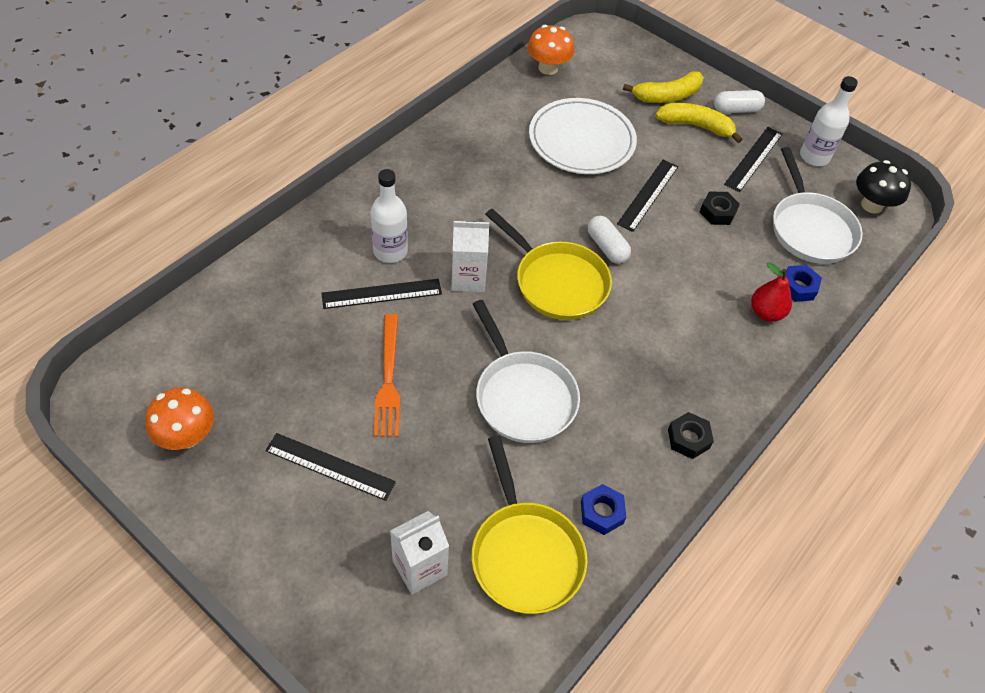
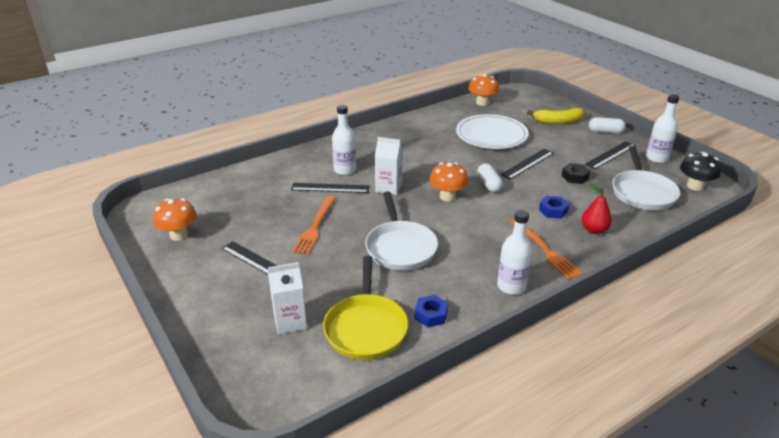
camera: 20 degrees right, 20 degrees down
yellow pan [485,209,612,320] -> orange mushroom [429,162,468,201]
yellow banana [655,103,743,143] -> none
black nut [668,412,714,459] -> white bottle [497,210,532,295]
blue nut [786,265,822,302] -> blue nut moved to [539,196,569,219]
none -> orange fork [509,219,583,280]

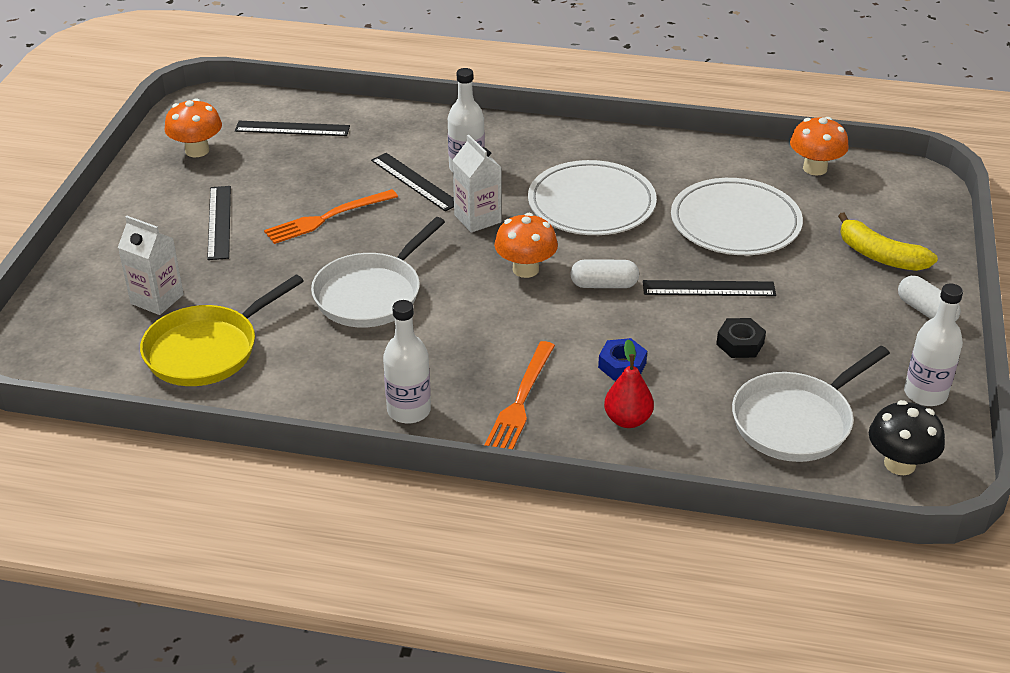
camera: 45 degrees right, 5 degrees up
blue nut [414,295,448,327] -> none
white capsule [477,163,503,192] -> white capsule turned 60 degrees clockwise [570,259,639,288]
black ruler [584,141,636,169] -> black ruler moved to [235,121,350,136]
none -> white plate [528,160,657,235]

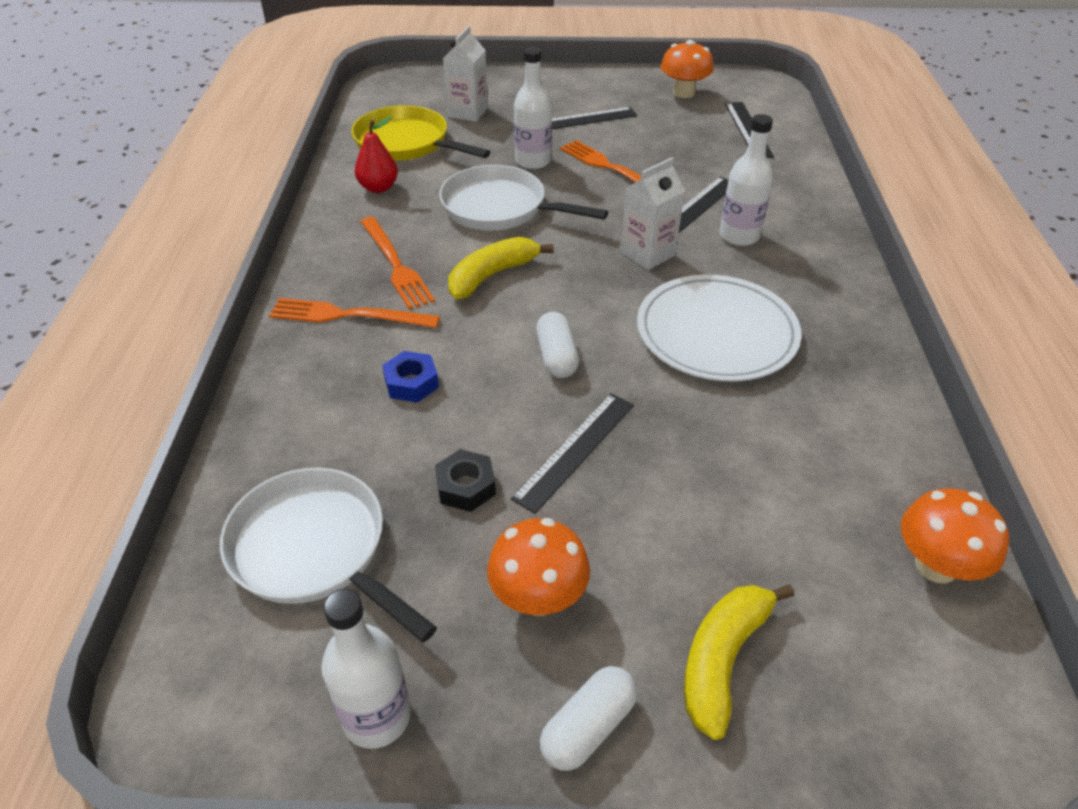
camera: 80 degrees right, 5 degrees up
white bottle [383,300,431,424] -> white bottle moved to [514,47,552,169]
orange mushroom [494,213,558,278] -> orange mushroom moved to [487,518,590,616]
red pear [604,339,654,428] -> red pear moved to [355,117,398,193]
black ruler [643,280,776,296] -> black ruler turned 45 degrees clockwise [511,393,634,514]
white plate [671,178,803,255] -> none
black mushroom [869,400,945,475] -> none
none -> orange fork [360,217,435,309]
none -> yellow banana [448,237,554,299]

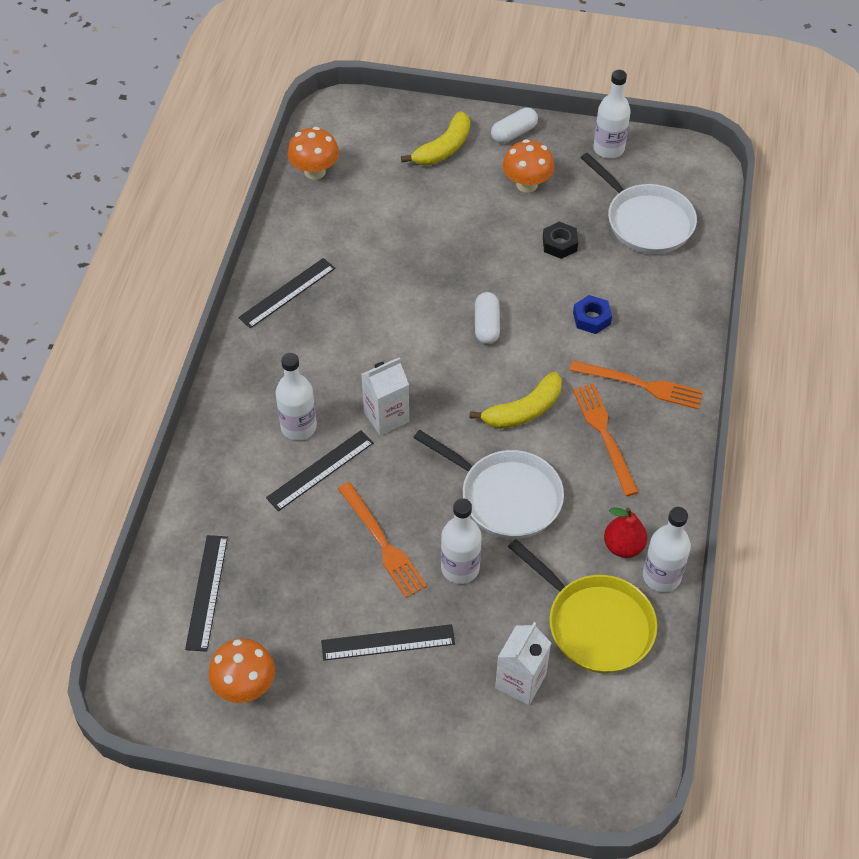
camera: 170 degrees left, 10 degrees up
black ruler [511,393,634,514] -> black ruler moved to [238,258,335,329]
white plate [637,275,802,381] -> none
none -> white bottle [643,507,691,592]

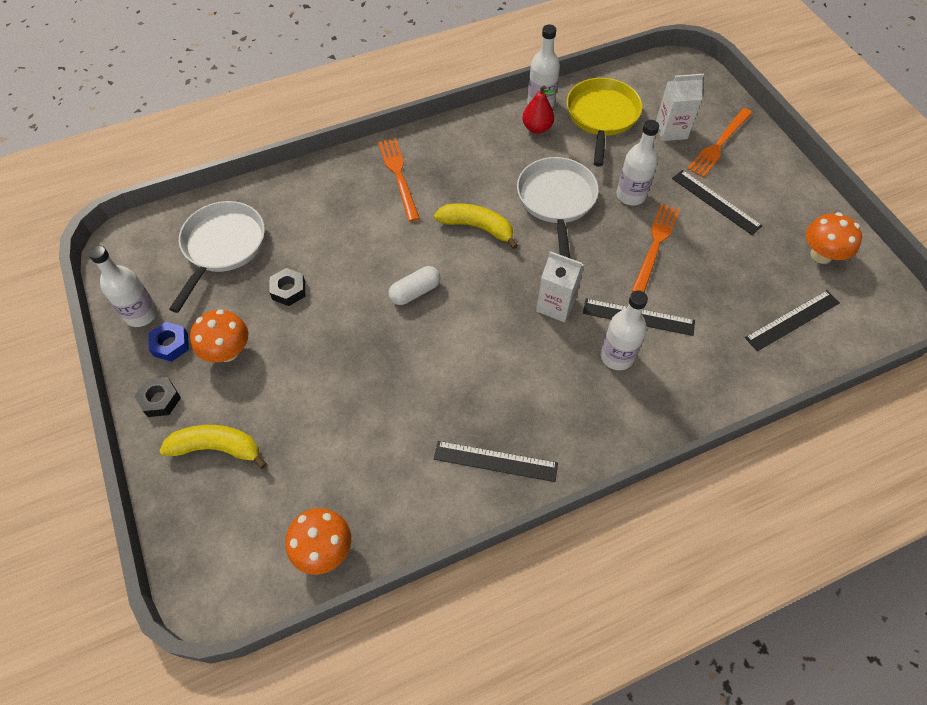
camera: 125 degrees left, 5 degrees up
white capsule [491,107,538,144] -> black nut [134,377,181,417]
blue nut [573,295,612,334] -> blue nut moved to [149,322,189,362]
orange fork [573,384,639,496] -> orange fork moved to [687,108,752,178]

